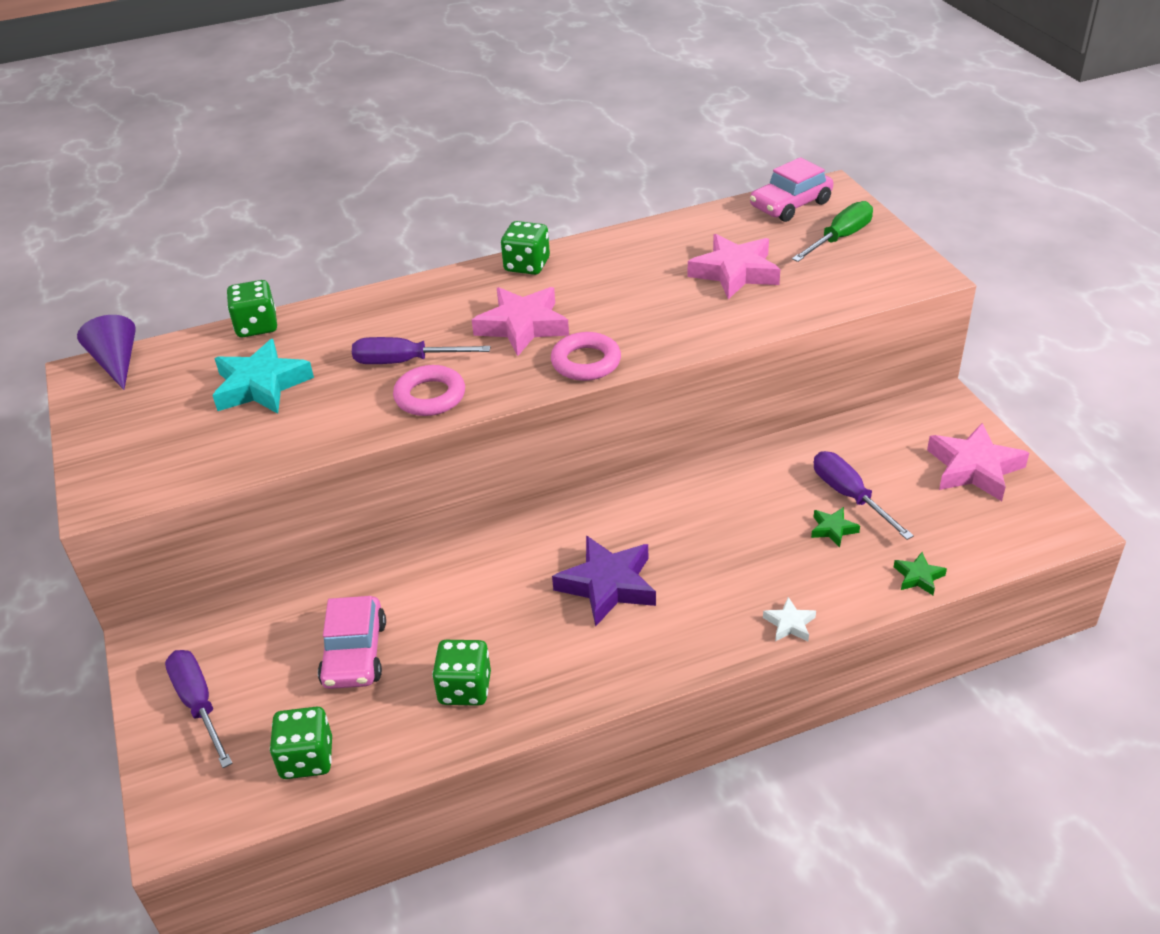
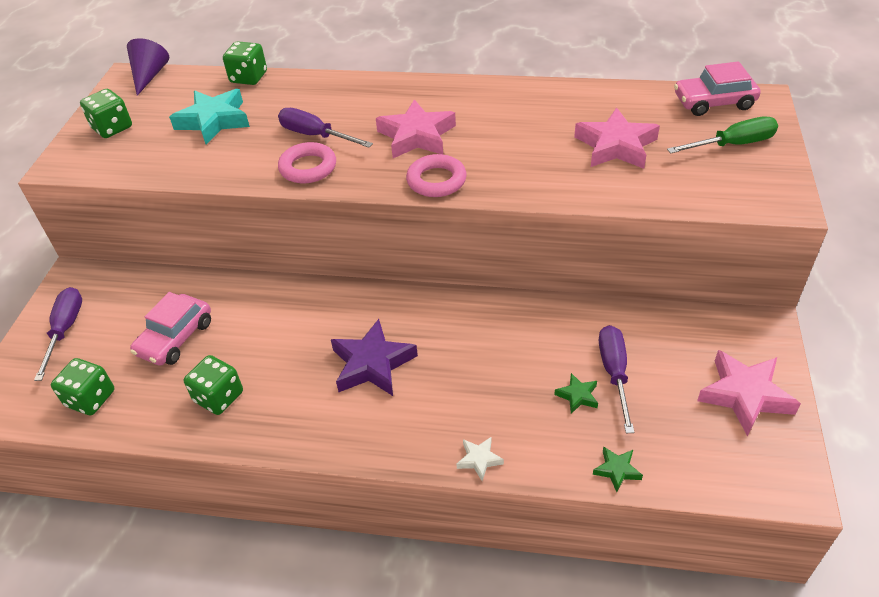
camera: 30 degrees right, 5 degrees up
green dice [501,221,550,275] -> green dice moved to [80,89,132,138]

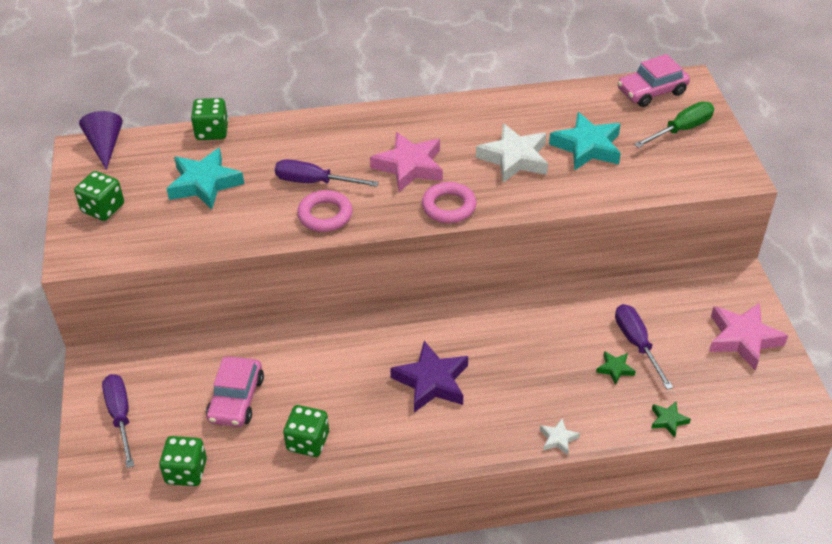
camera: 20 degrees left, 0 degrees up
pink star [574,108,660,169] -> turquoise star [549,112,621,170]
none -> white star [476,123,548,183]

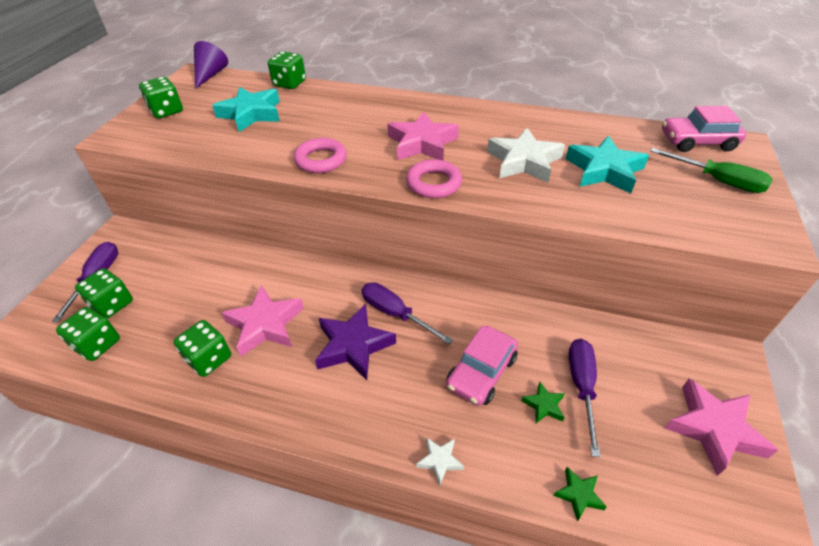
camera: 25 degrees right, 0 degrees up
pink car [206,357,264,427] -> pink car moved to [446,325,518,406]
purple screwdriver [275,159,379,187] -> purple screwdriver moved to [362,282,453,344]
green screwdriver [634,102,714,148] -> green screwdriver turned 45 degrees clockwise [650,148,773,193]
none -> green dice [75,268,133,319]
none -> pink star [222,285,304,356]

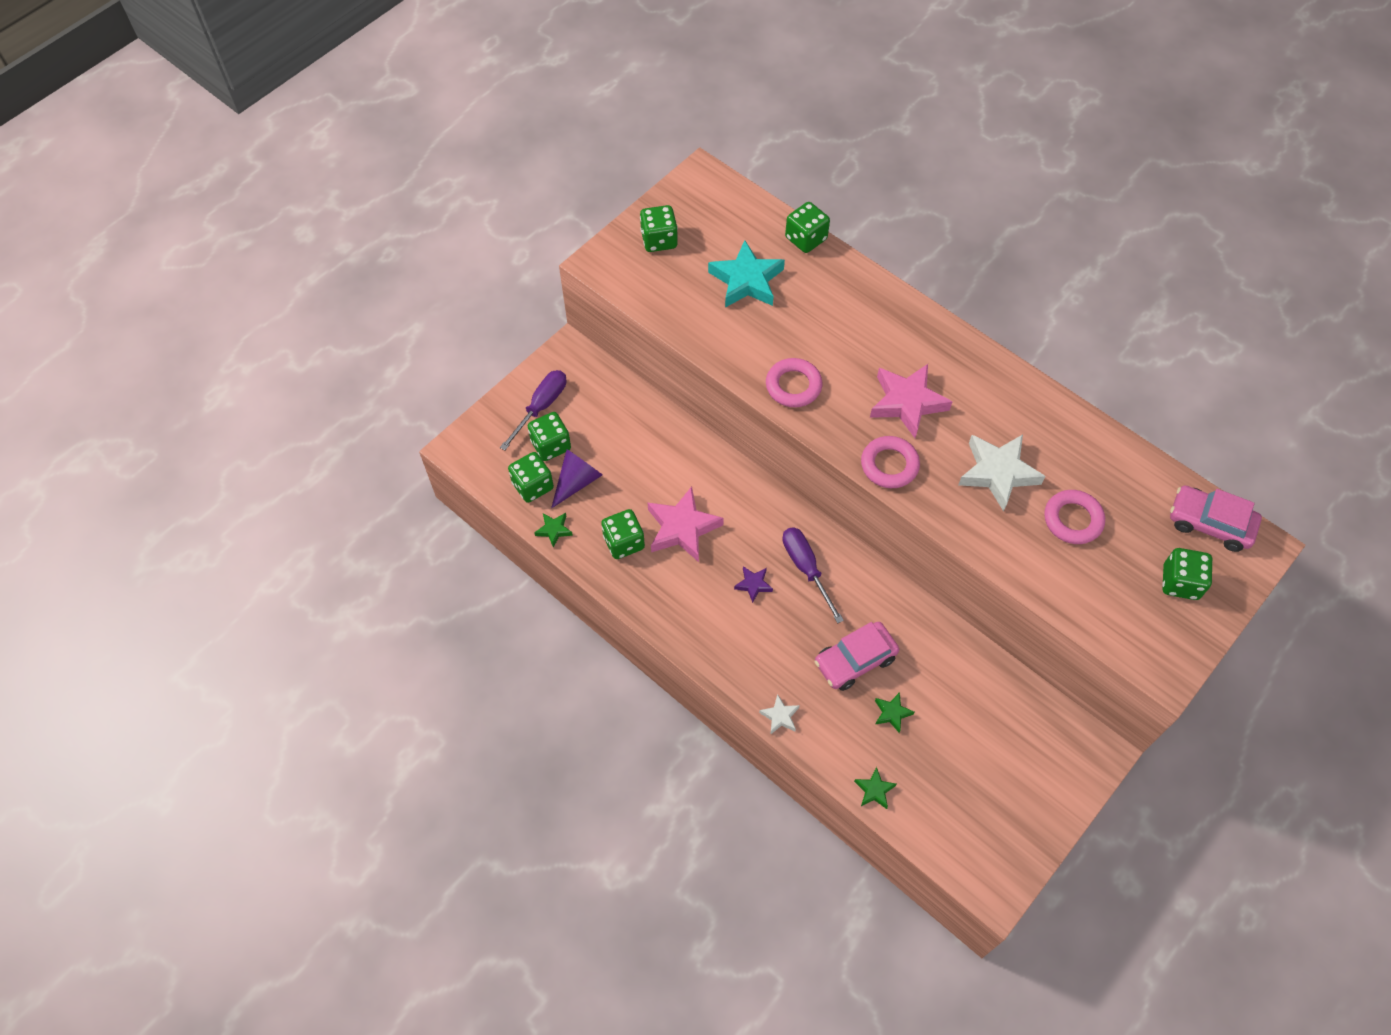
camera: 25 degrees right, 15 degrees up
purple cone [194,41,228,89] -> purple cone moved to [551,449,602,509]
purple star [315,304,396,380] -> purple star [734,566,773,603], size x0.48
turquoise star [565,136,649,194] -> pink ring [1044,490,1105,544]
purple screwdriver [569,339,601,457] -> none
green screwdriver [650,148,773,193] -> green dice [1162,548,1212,600]
pink star [665,378,778,476] -> none
none -> green star [534,513,573,548]

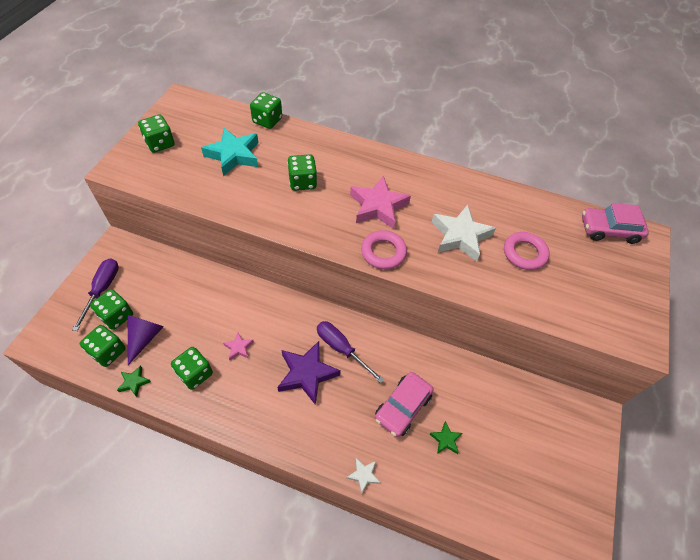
camera: 25 degrees left, 5 degrees down
pink star [647,487,724,562] -> pink star [223,333,254,360], size x0.48
purple star [734,566,773,603] -> purple star [277,341,341,405], size x2.07
pink ring [766,358,822,407] -> none
green star [854,767,897,809] -> none
green dice [1162,548,1212,600] -> green dice moved to [287,154,317,191]

